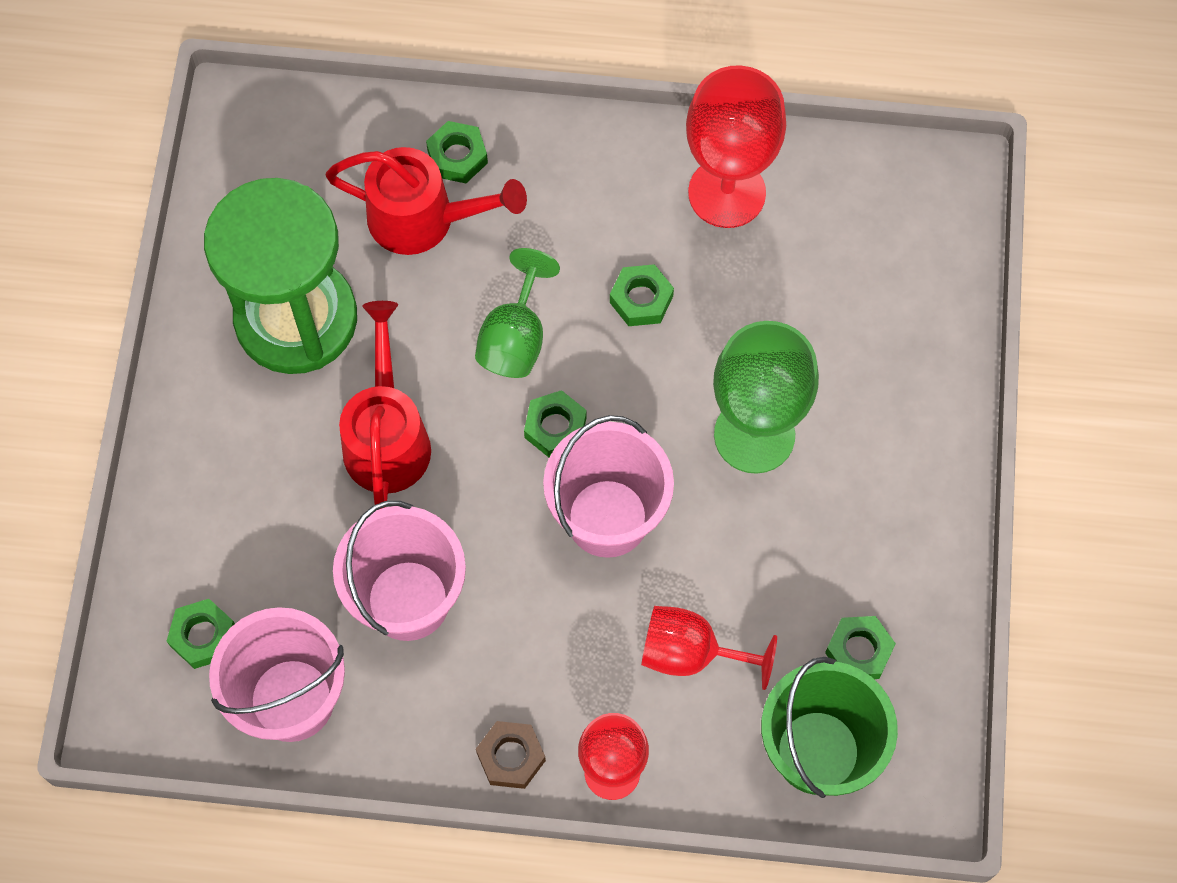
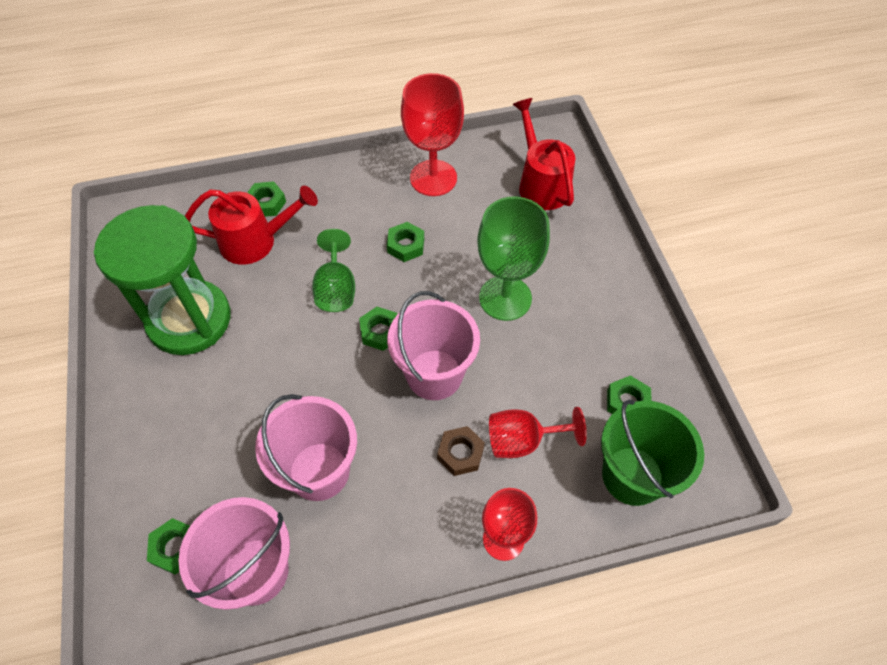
camera: 20 degrees left, 10 degrees down
red watering can [339,301,431,509] -> red watering can moved to [513,98,575,210]
brown nut [476,721,546,789] -> brown nut moved to [437,426,485,476]

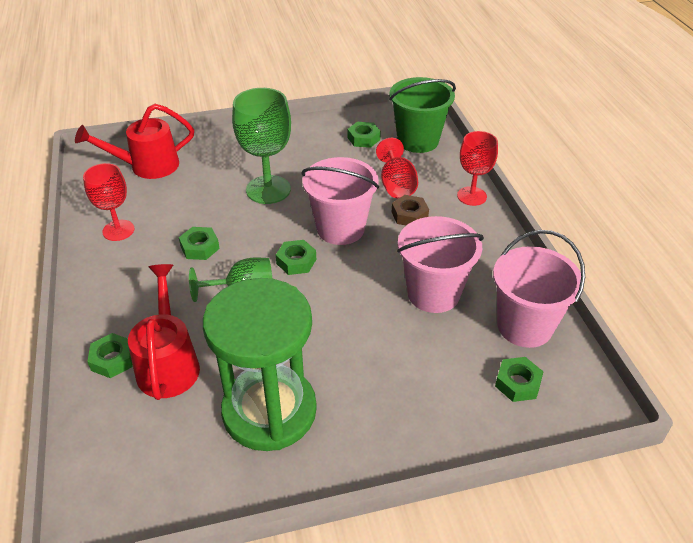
camera: 90 degrees left, 15 degrees down
red goblet [401,73,464,196] -> red goblet [83,163,134,241], size x0.65

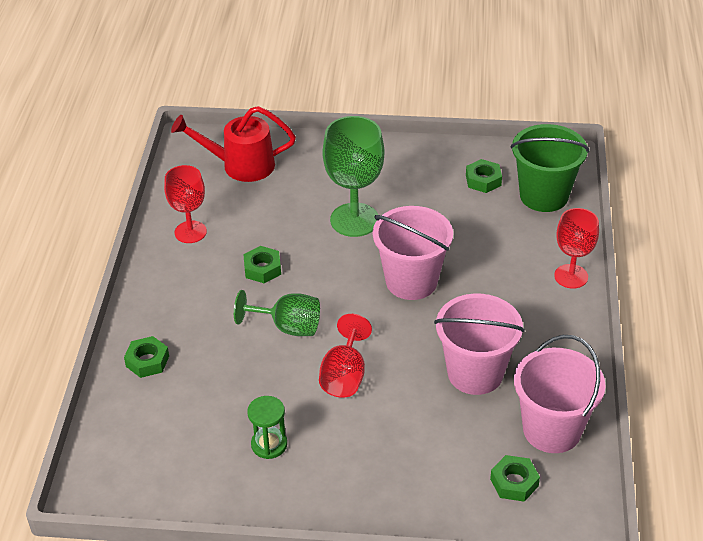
camera: 20 degrees right, 0 degrees up
red watering can [128,264,200,400] -> none
green hourglass [203,278,317,451] -> green hourglass [247,396,287,459], size x0.40
green nut [276,240,316,275] -> none
red goblet [376,138,418,199] -> red goblet moved to [319,314,372,398]
brown nut [392,195,429,225] -> none

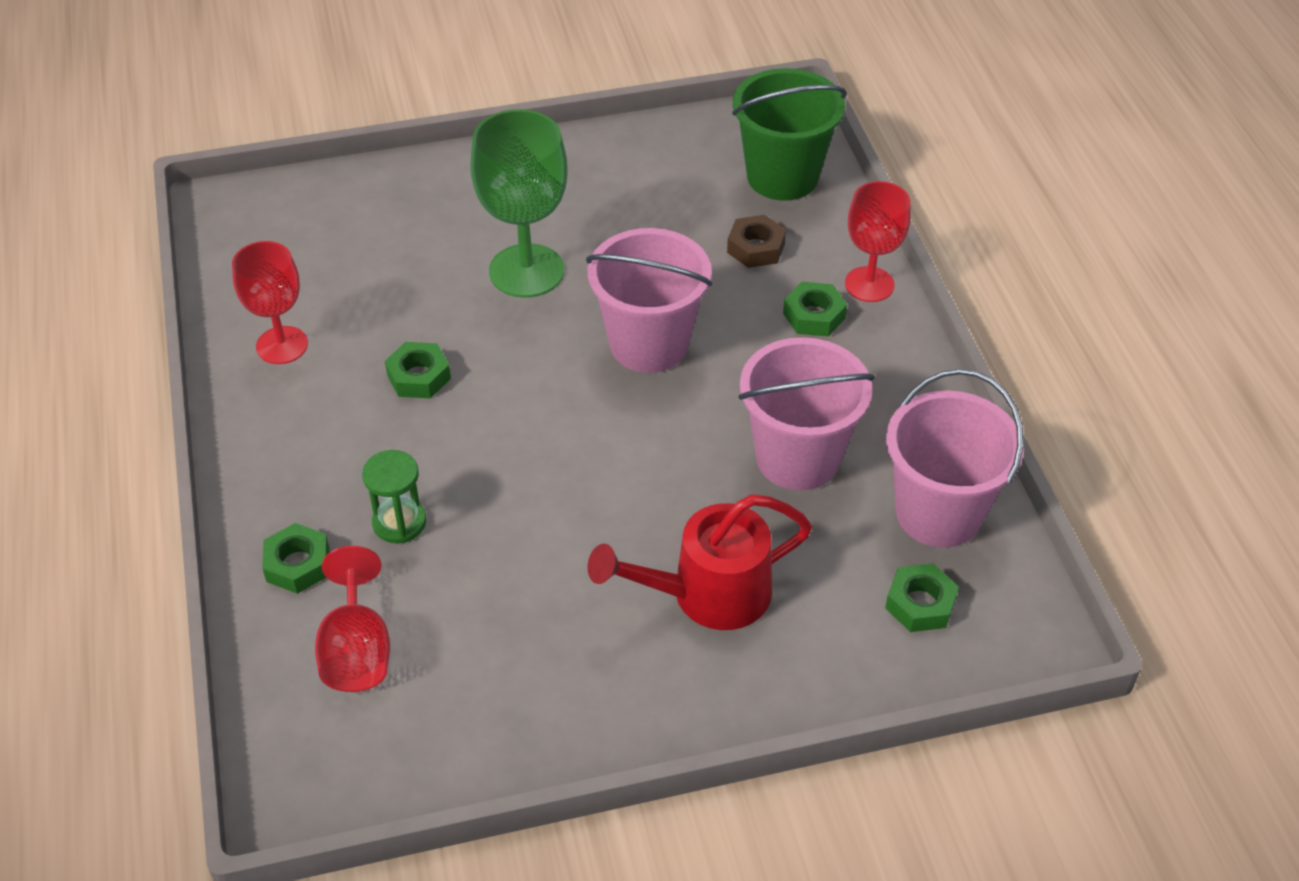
camera: 20 degrees left, 5 degrees up
red watering can [171,106,296,182] -> red watering can moved to [587,494,812,630]
green goblet [234,290,320,336] -> none
green hourglass [247,396,287,459] -> green hourglass moved to [362,450,426,543]
red goblet [319,314,372,398] -> red goblet moved to [315,546,390,692]
green nut [466,159,502,193] -> green nut moved to [783,282,847,336]
none -> brown nut [727,215,786,268]

